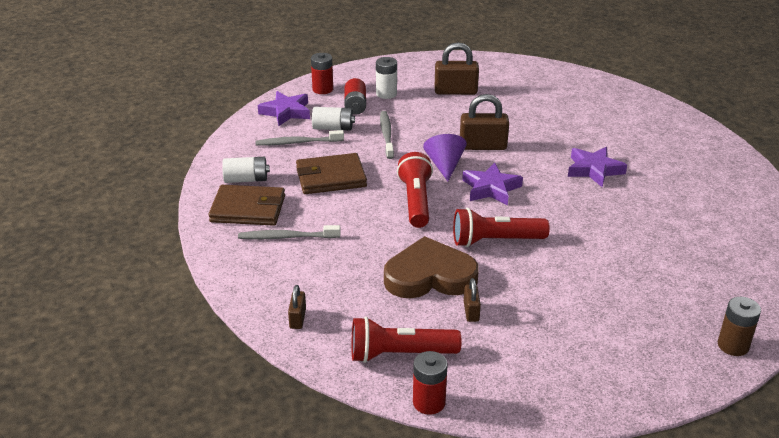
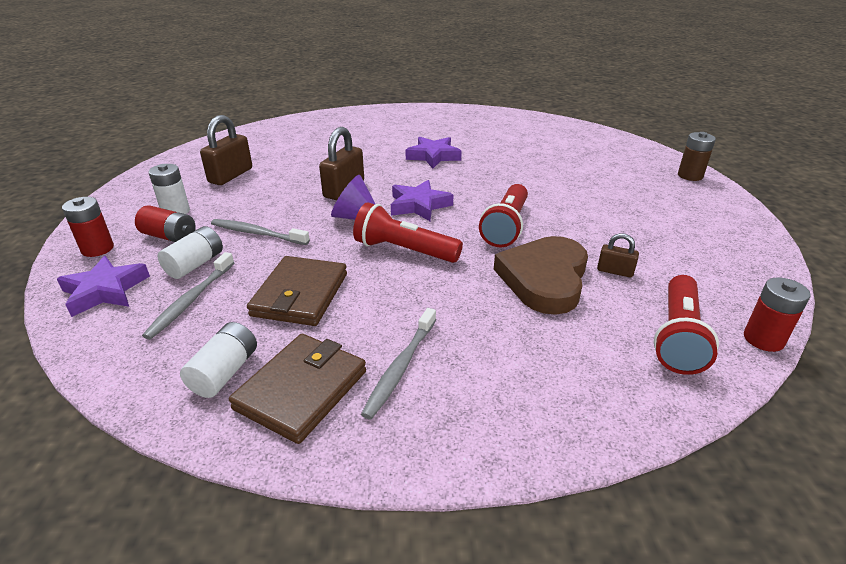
camera: 65 degrees left, 0 degrees up
brown padlock [288,285,306,329] -> none

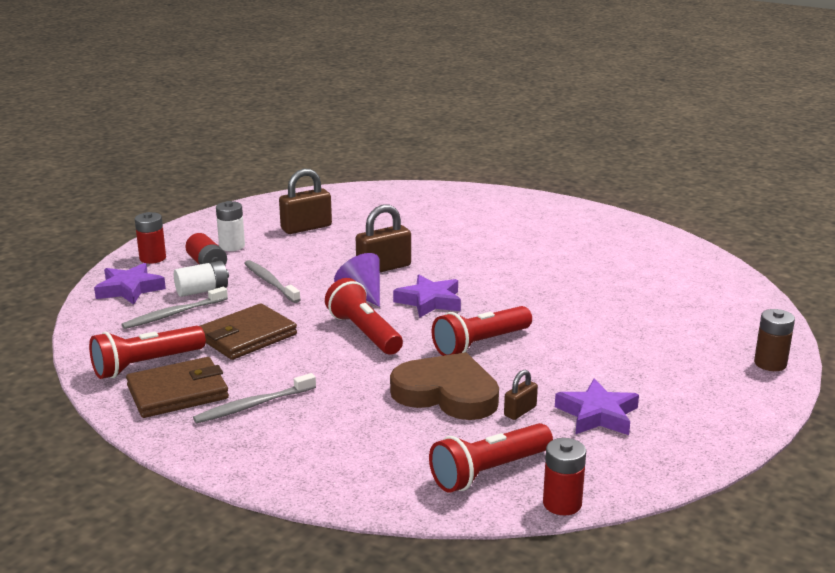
camera: 35 degrees right, 10 degrees down
white battery [180,322,257,398] -> red flashlight [89,326,206,379]
purple star [406,137,462,168] -> purple star moved to [555,378,639,435]
brown heart [494,236,588,315] -> brown heart turned 60 degrees clockwise [390,352,499,420]
brown padlock [597,233,639,278] -> brown padlock turned 75 degrees clockwise [504,370,538,420]

